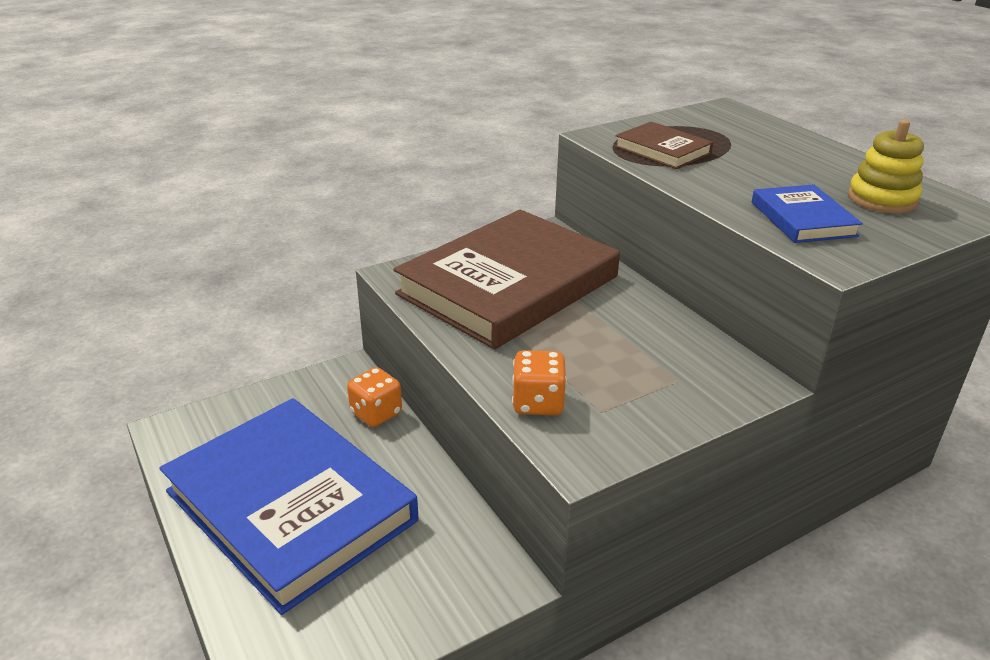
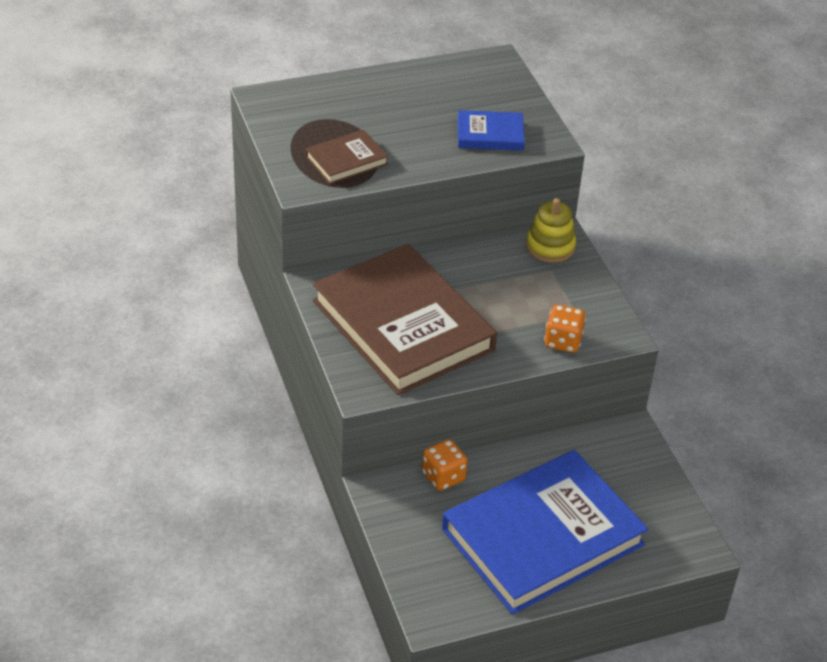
camera: 80 degrees left, 10 degrees up
yellow stacking toy [848,120,924,213] -> yellow stacking toy moved to [526,198,576,263]

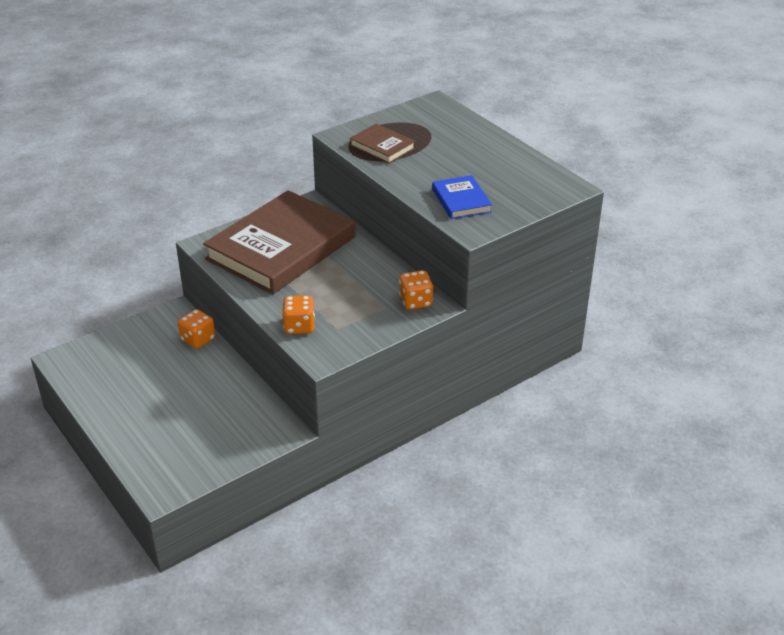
camera: 75 degrees right, 5 degrees down
blue book [442,450,648,615] -> none
yellow stacking toy [526,198,576,263] -> orange dice [399,270,433,310]

